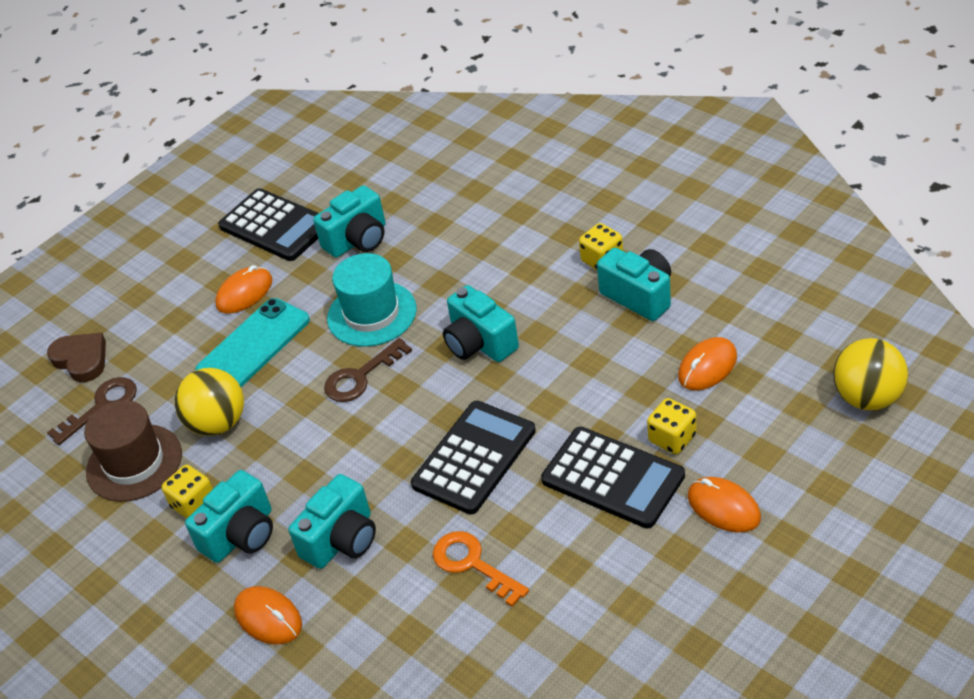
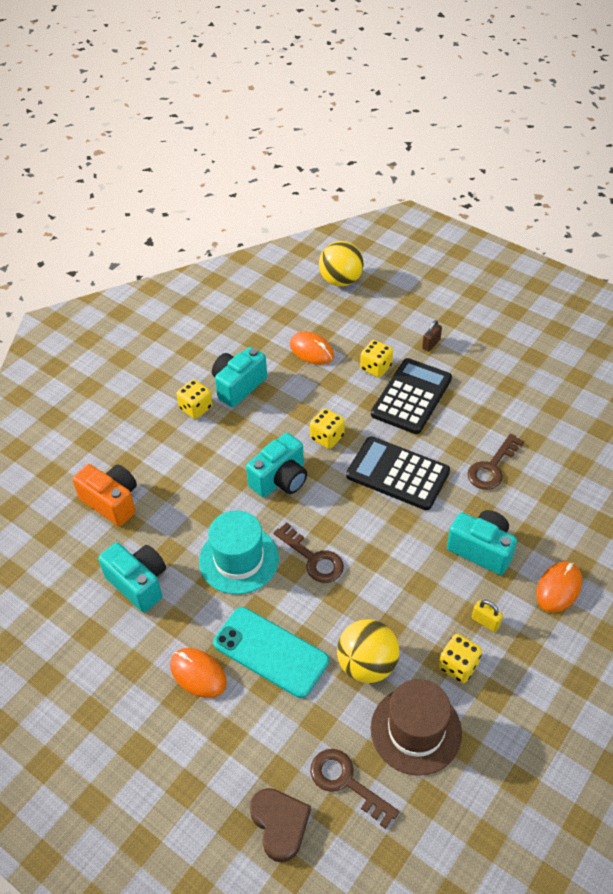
camera: 100 degrees left, 5 degrees up
brown heart [47,333,106,382] -> brown heart turned 120 degrees clockwise [249,788,311,863]
turquoise camera [185,470,273,563] -> yellow padlock [472,600,503,632]
black calculator [218,188,319,261] -> none
orange key [433,531,529,607] -> brown key [467,434,524,490]
orange mouse [688,477,761,532] -> brown padlock [422,320,442,352]
none -> orange camera [72,464,137,526]
none -> yellow dice [310,408,345,449]

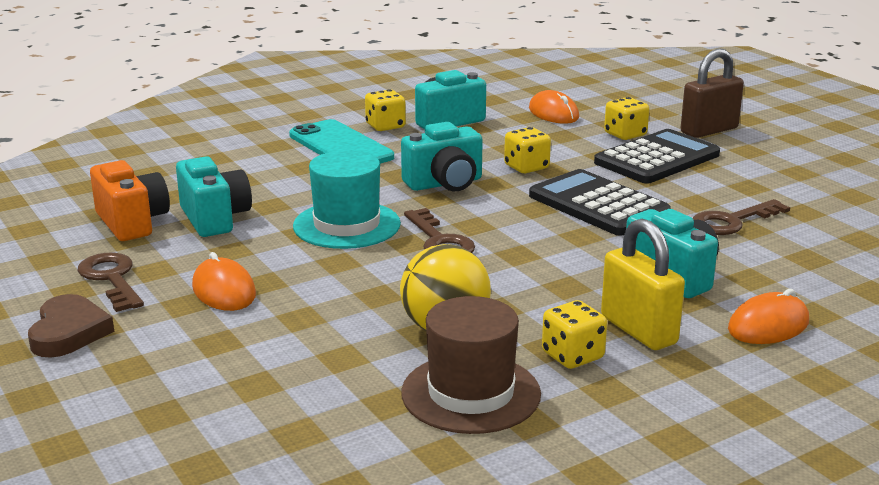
camera: 20 degrees right, 25 degrees down
orange camera [72,464,137,526] -> orange camera moved to [90,160,170,241]
turquoise phone [213,607,329,698] -> turquoise phone moved to [289,119,394,164]
brown heart [249,788,311,863] -> brown heart moved to [28,294,114,358]
brown key [310,749,399,829] -> brown key moved to [78,253,144,312]
yellow ball [319,241,364,287] -> none
brown padlock [422,320,442,352] -> brown padlock [681,48,744,138], size x2.04
yellow padlock [472,600,503,632] -> yellow padlock [601,219,685,350], size x2.04

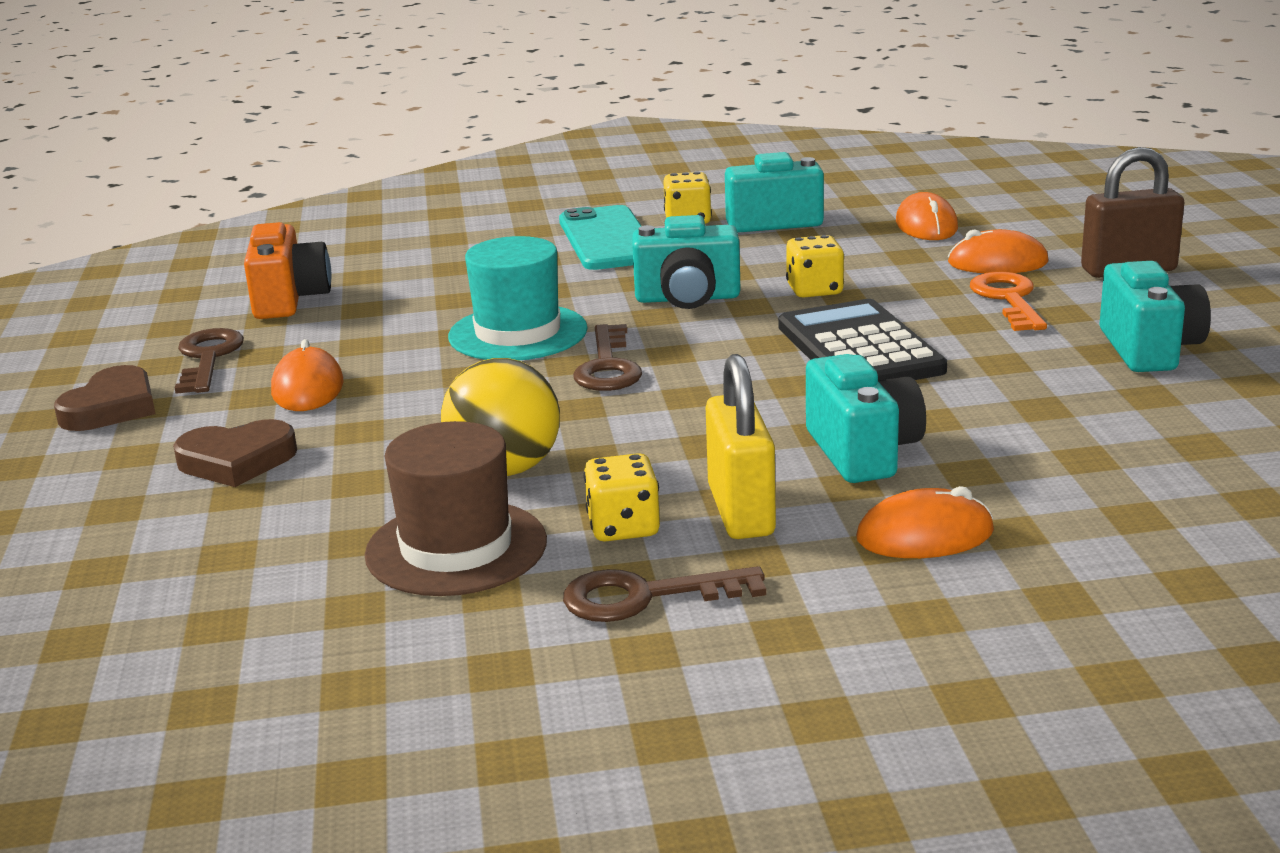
camera: 25 degrees right, 0 degrees up
turquoise camera [176,156,252,237] -> turquoise camera moved to [1100,261,1211,372]
black calculator [594,129,720,184] -> orange key [970,272,1047,331]
yellow dice [604,97,649,140] -> orange mouse [948,229,1048,273]
brown key [693,199,790,235] -> brown key moved to [563,566,766,622]
none -> brown heart [173,419,297,487]

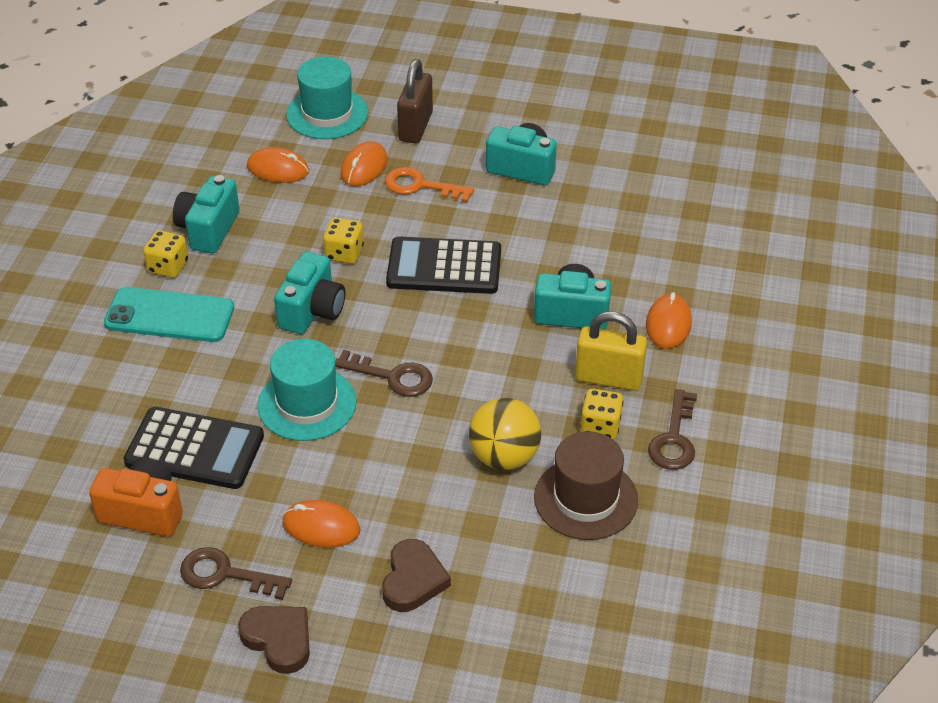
camera: 70 degrees left, 20 degrees up
none -> black calculator [123,407,264,489]
none -> turquoise hat [286,56,368,139]

